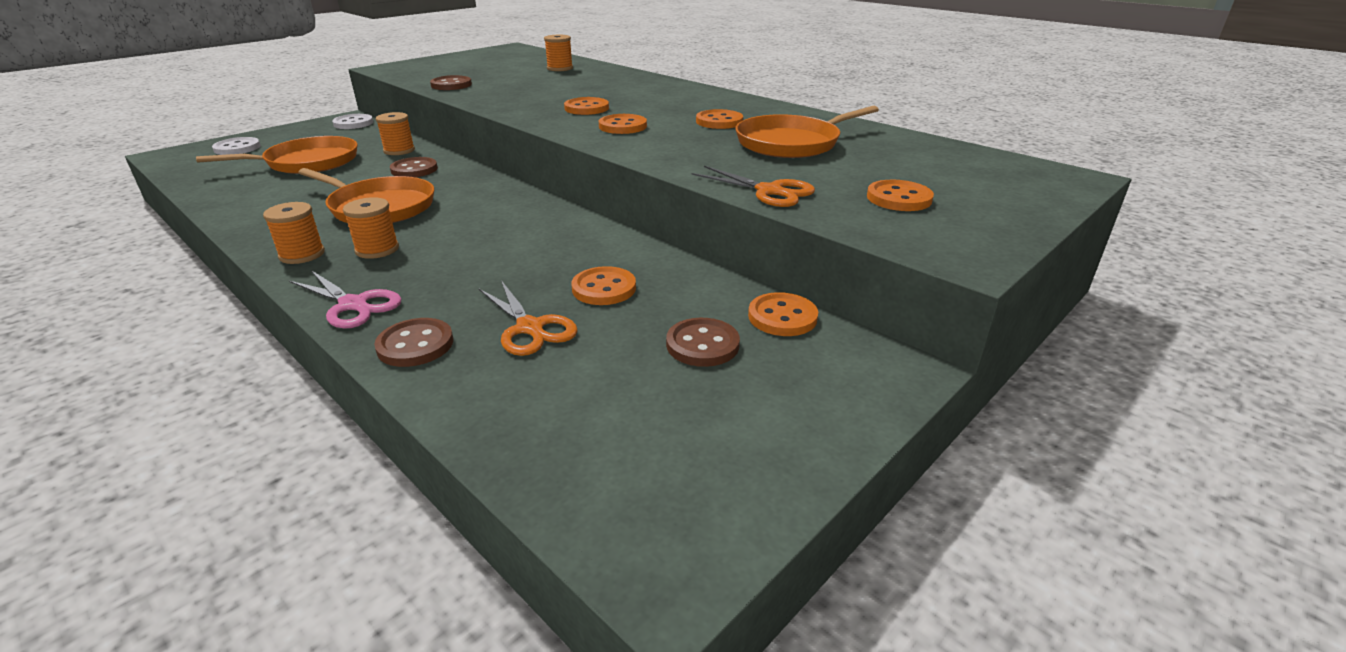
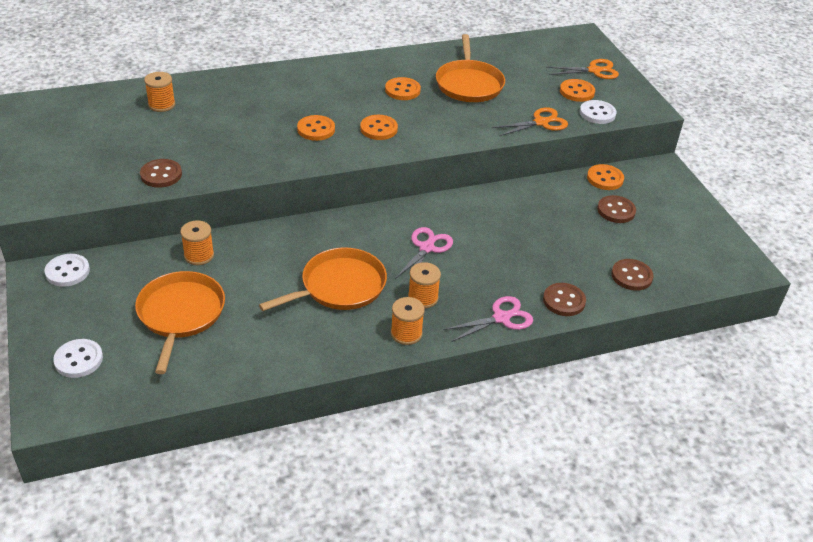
camera: 65 degrees left, 10 degrees up
brown button [390,157,438,177] -> brown button moved to [611,259,654,291]
orange scissors [479,280,578,356] -> orange scissors moved to [547,59,619,79]
orange button [571,266,636,305] -> none
none -> pink scissors [395,227,453,284]
none -> white button [580,100,616,124]

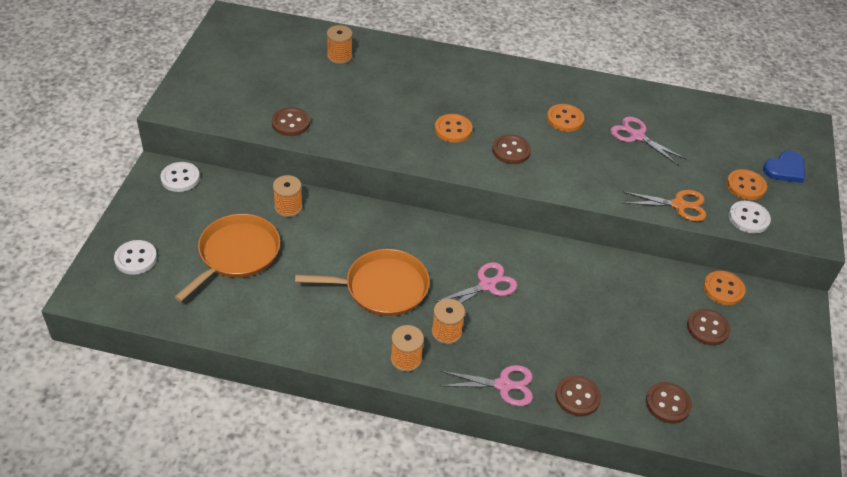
camera: 30 degrees right, 5 degrees up
orange button [360,115,398,140] -> brown button [492,134,531,164]
orange pan [436,34,505,102] -> pink scissors [610,116,686,165]
orange scissors [547,59,619,79] -> blue heart [763,151,805,183]

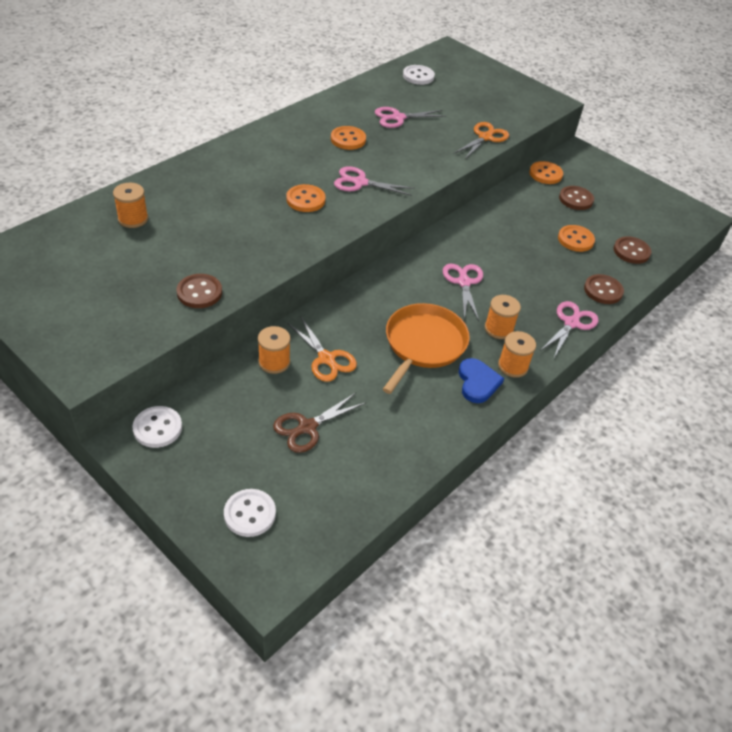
camera: 60 degrees left, 0 degrees up
orange pan [175,214,280,302] -> brown scissors [273,393,367,453]
brown button [492,134,531,164] -> pink scissors [334,167,415,196]
orange button [726,169,767,200] -> orange button moved to [558,225,595,252]
white button [729,201,771,233] -> white button moved to [403,65,435,85]
blue heart [763,151,805,183] -> blue heart moved to [458,358,504,403]
none -> orange scissors [287,317,357,382]

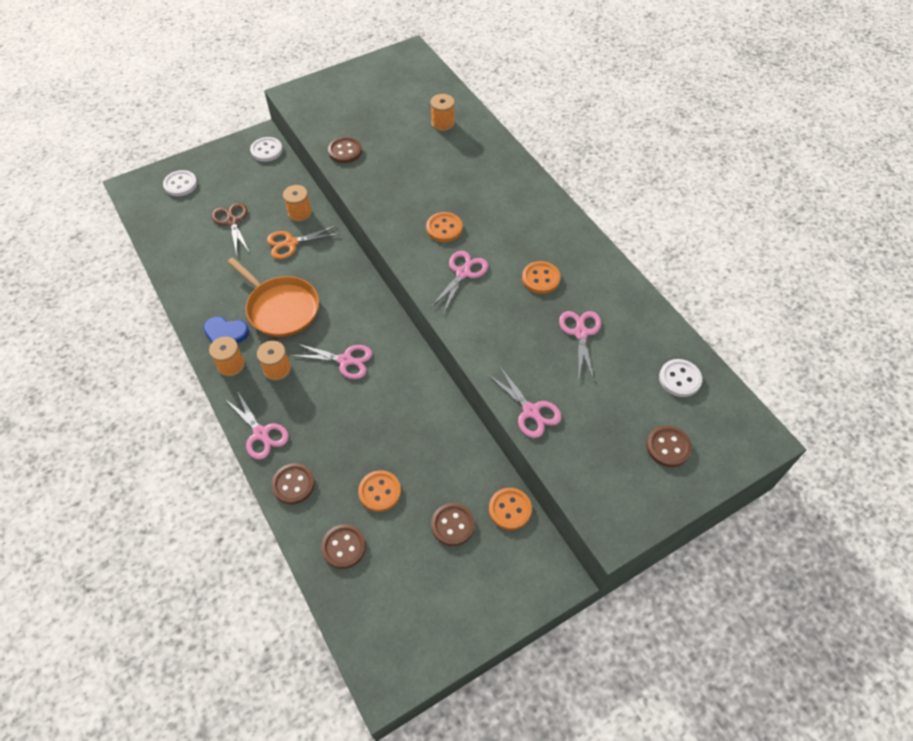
camera: 110 degrees right, 10 degrees up
orange scissors [455,122,509,159] -> pink scissors [487,366,562,438]
none -> brown button [646,425,692,467]

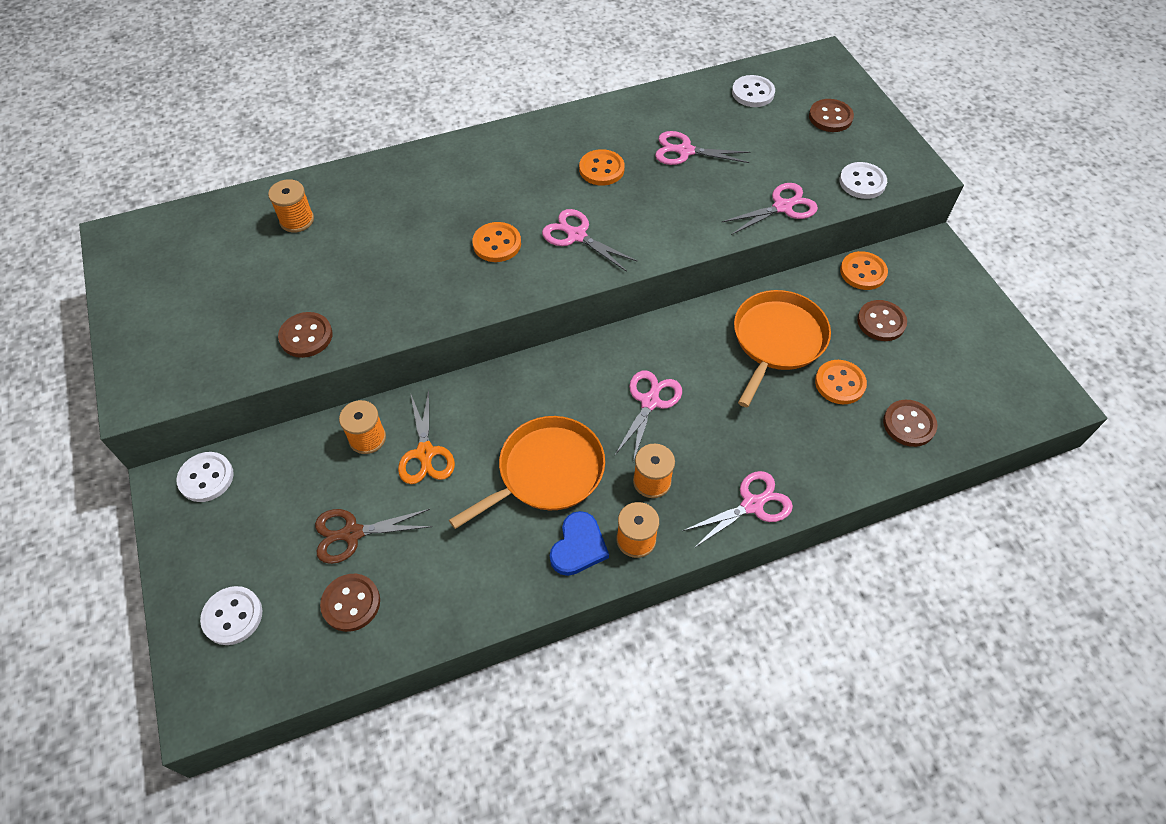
camera: 80 degrees left, 0 degrees up
brown button [271,463,315,504] -> brown button moved to [320,574,380,632]
none -> orange pan [734,290,831,407]
none -> white button [839,162,887,199]

